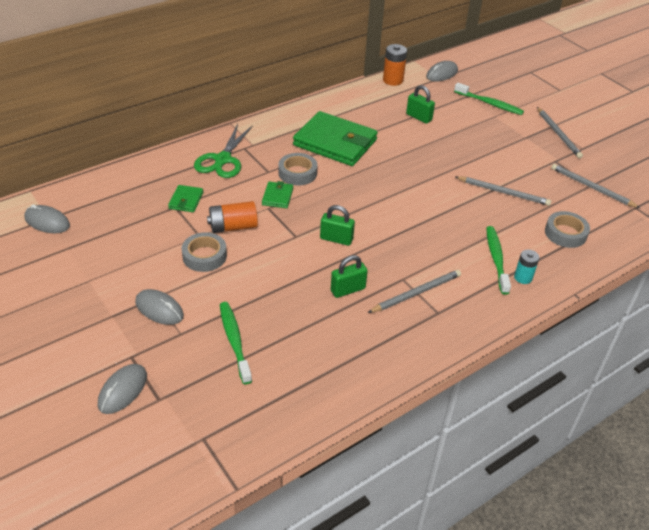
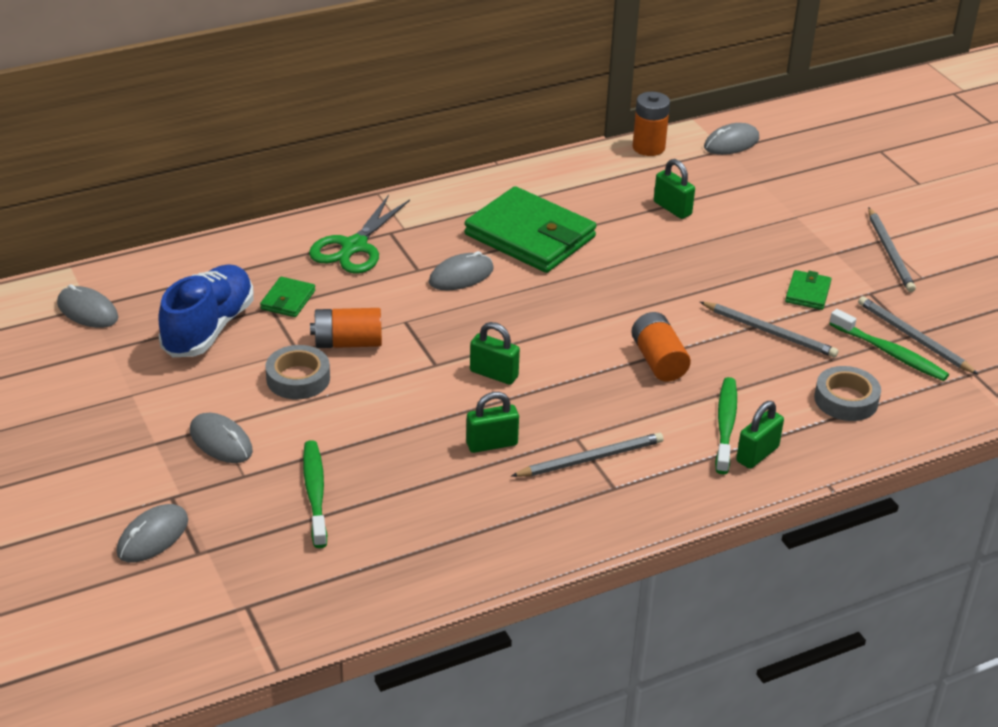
camera: 10 degrees right, 5 degrees down
green wallet [262,181,293,208] -> green wallet moved to [785,270,831,310]
grey tape [278,153,317,185] -> grey mouse [429,251,493,291]
green toothbrush [454,83,524,115] -> green toothbrush moved to [829,309,949,381]
turquoise battery [514,250,539,284] -> green padlock [736,401,784,469]
none -> blue shoe [158,264,254,357]
none -> orange battery [631,312,691,382]

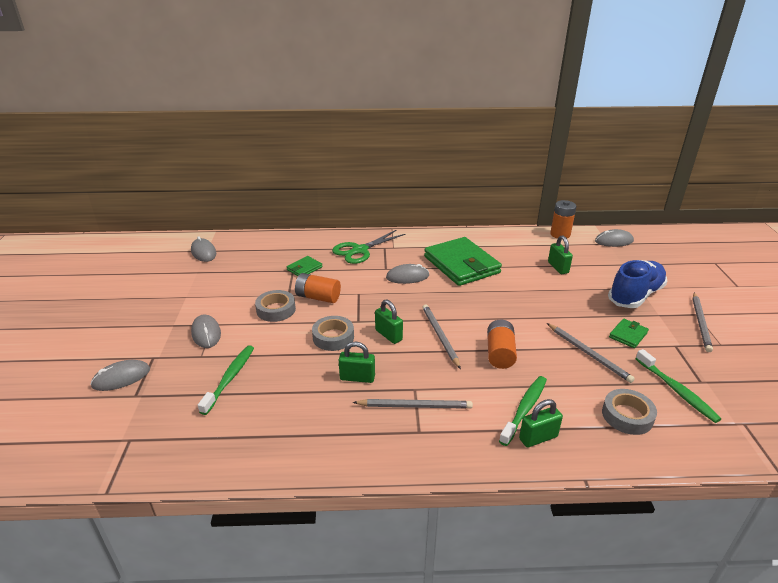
camera: 25 degrees right, 5 degrees down
blue shoe [158,264,254,357] -> blue shoe moved to [608,260,667,308]
grey pencil [858,296,979,375] -> grey pencil moved to [422,304,461,369]
none -> grey tape [312,316,354,351]

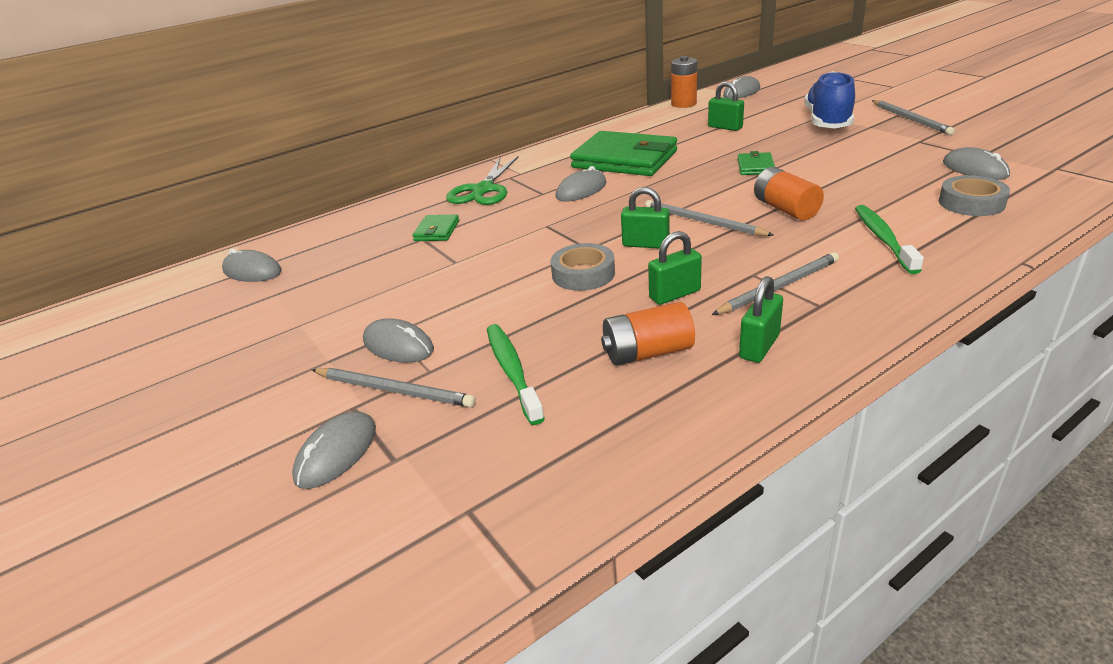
camera: 30 degrees left, 0 degrees up
grey tape [255,290,296,322] -> none
orange battery [295,273,341,303] -> orange battery moved to [601,302,695,366]
green padlock [519,399,563,448] -> green padlock moved to [739,276,783,363]
grey pencil [547,323,635,383] -> grey pencil moved to [312,368,476,407]
green wallet [609,319,649,348] -> green wallet moved to [738,151,775,175]
green toothbrush [635,349,721,423] -> grey mouse [943,147,1010,180]

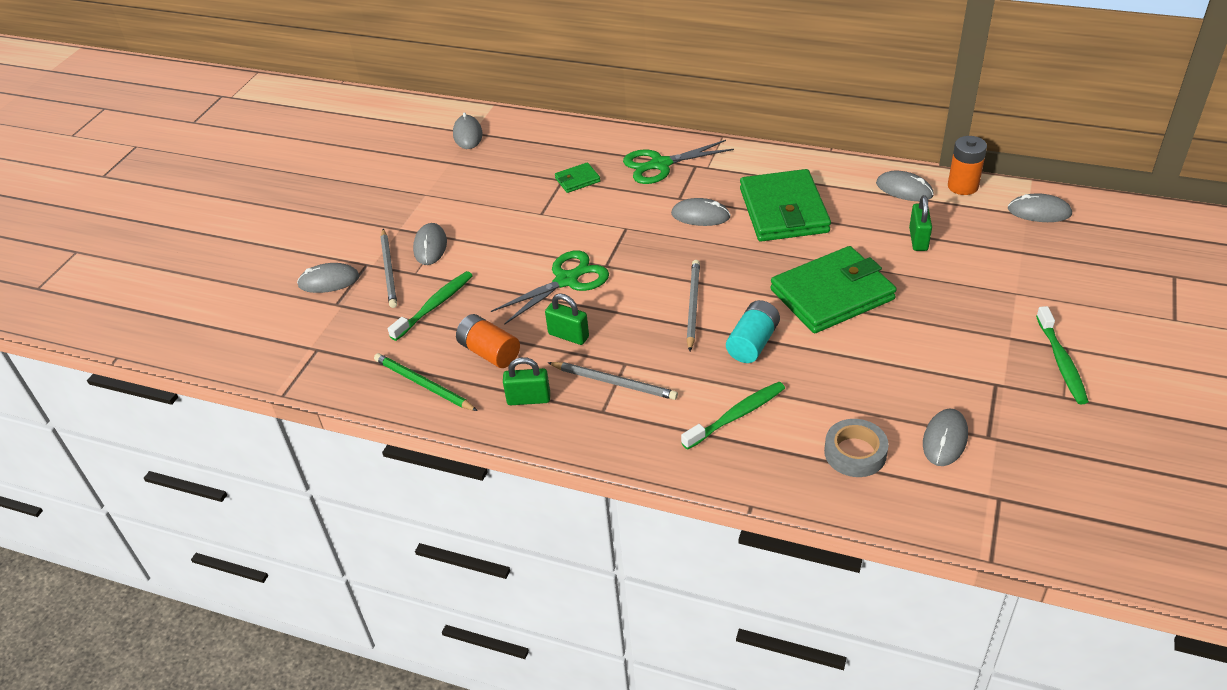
camera: 55 degrees right, 10 degrees up
grey tape [551,243,615,291] -> green scissors [491,250,609,325]
green padlock [621,187,670,249] -> none
green wallet [738,151,775,175] -> green wallet [770,246,897,333], size x2.27
orange battery [754,167,824,220] -> turquoise battery [726,300,780,363]
blue shoe [804,71,855,129] -> none
grey pencil [872,100,955,135] -> green toothbrush [1036,306,1089,405]
none -> green pencil [374,353,478,411]
none -> grey mouse [876,170,934,201]

